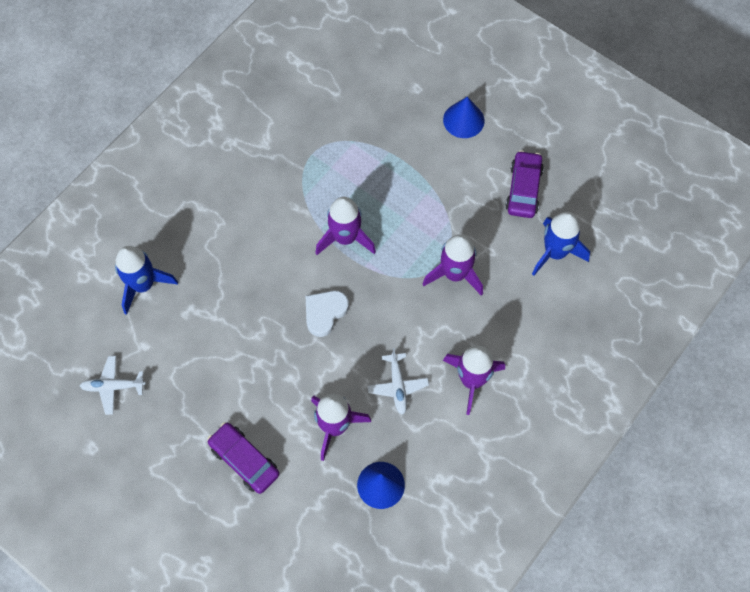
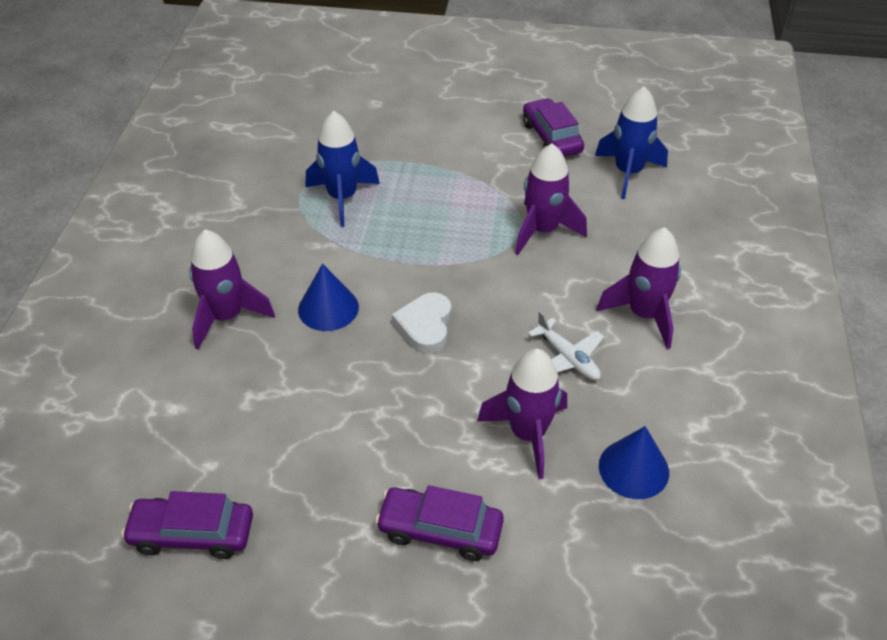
camera: 30 degrees left, 20 degrees down
white plane [80,356,146,415] -> purple car [121,491,253,559]
blue rocket [115,246,178,315] -> blue rocket moved to [306,111,380,227]
purple rocket [316,197,376,255] -> purple rocket moved to [189,229,275,349]
blue cone [443,97,485,138] -> blue cone moved to [298,263,359,331]

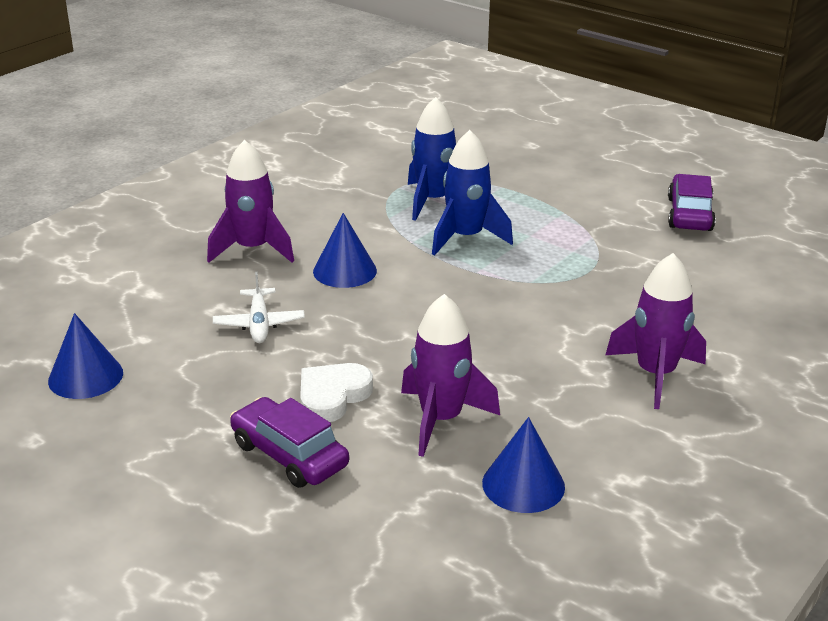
camera: 30 degrees right, 15 degrees down
purple car [121,491,253,559] -> blue cone [48,313,123,399]
white heart [392,292,451,354] -> white heart moved to [300,363,373,422]
purple rocket [515,143,587,255] -> none
white plane [528,311,604,380] -> white plane moved to [213,272,305,343]
blue rocket [595,86,668,199] -> blue rocket moved to [432,130,513,255]

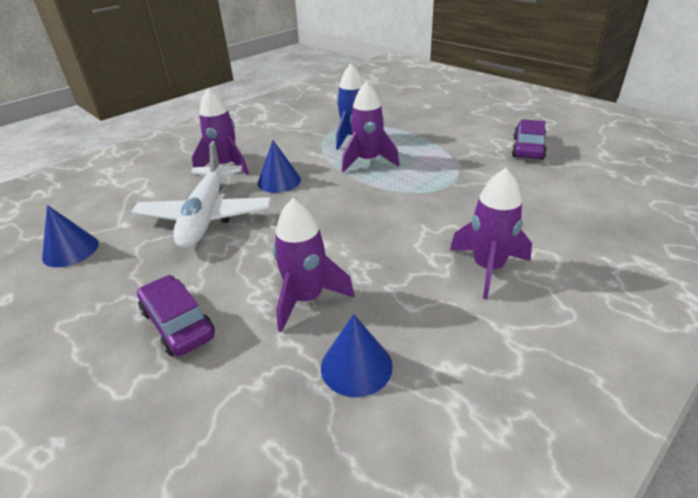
camera: 10 degrees right, 5 degrees up
white plane [213,272,305,343] -> white plane [131,141,272,249], size x2.11
white heart [300,363,373,422] -> none
blue rocket [432,130,513,255] -> purple rocket [342,81,399,172]

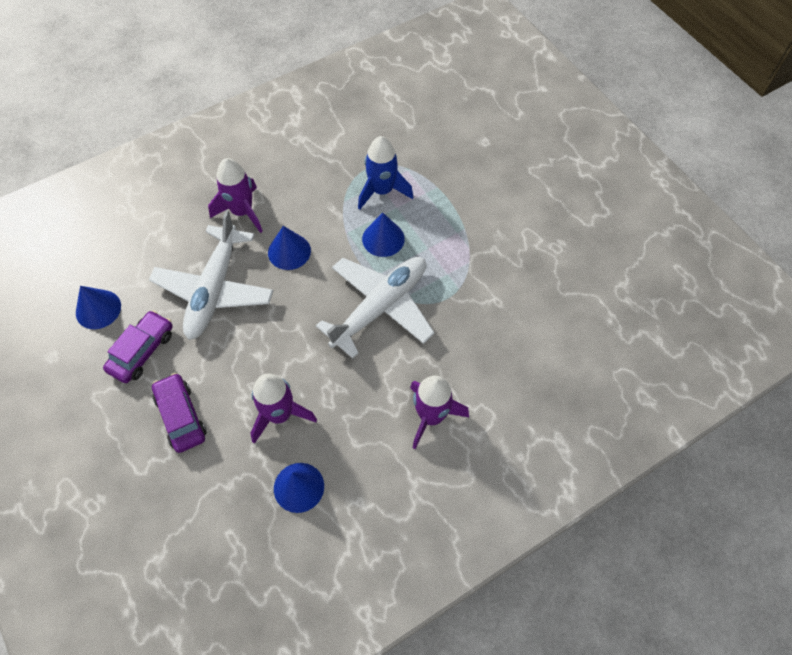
camera: 10 degrees right, 25 degrees up
purple rocket [342,81,399,172] -> blue cone [362,213,405,257]
purple car [512,119,547,160] -> purple car moved to [103,310,173,383]
none -> white plane [316,257,435,359]

